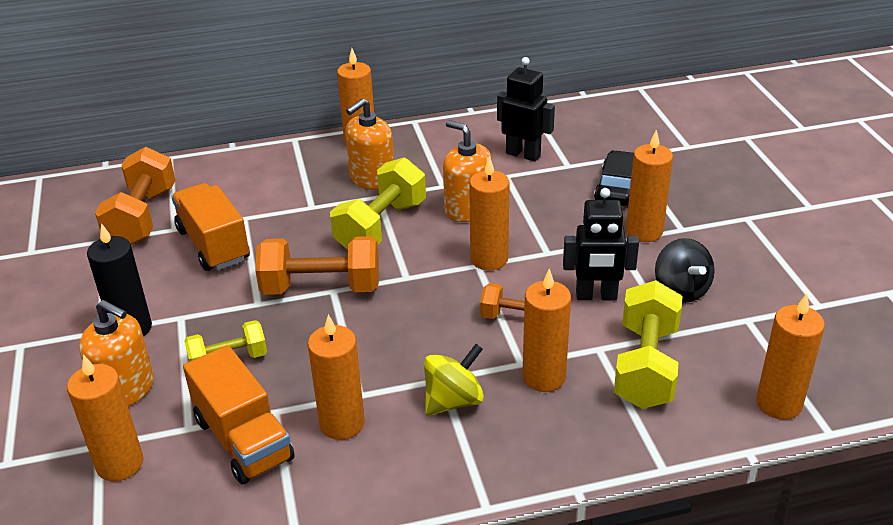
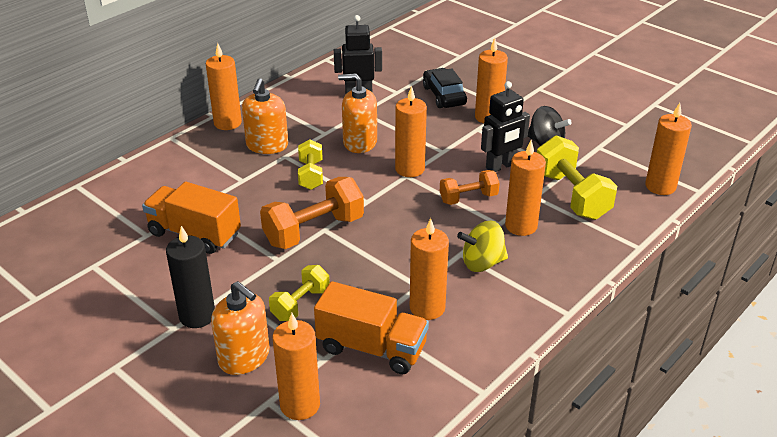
camera: 35 degrees left, 0 degrees up
orange soap dispenser [79,300,154,407] -> orange soap dispenser turned 45 degrees clockwise [211,281,270,375]
orange dumbbell [95,147,176,245] -> none
yellow dumbbell [330,157,426,250] -> yellow dumbbell [298,139,323,190], size x0.60
yellow spinning top [424,344,484,416] -> yellow spinning top turned 120 degrees counterclockwise [457,220,508,272]

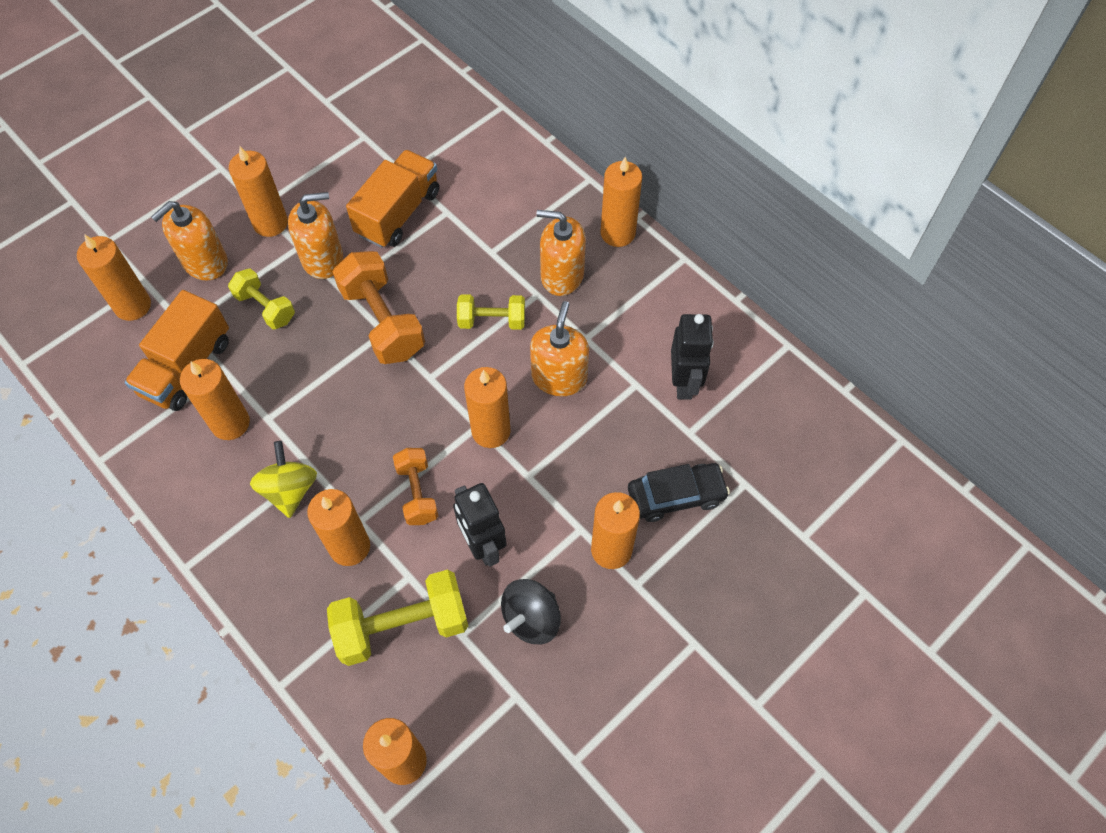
camera: 95 degrees right, 25 degrees up
black candle [166,226,215,328] -> orange candle [229,147,288,237]
none -> orange soap dispenser [288,192,343,279]

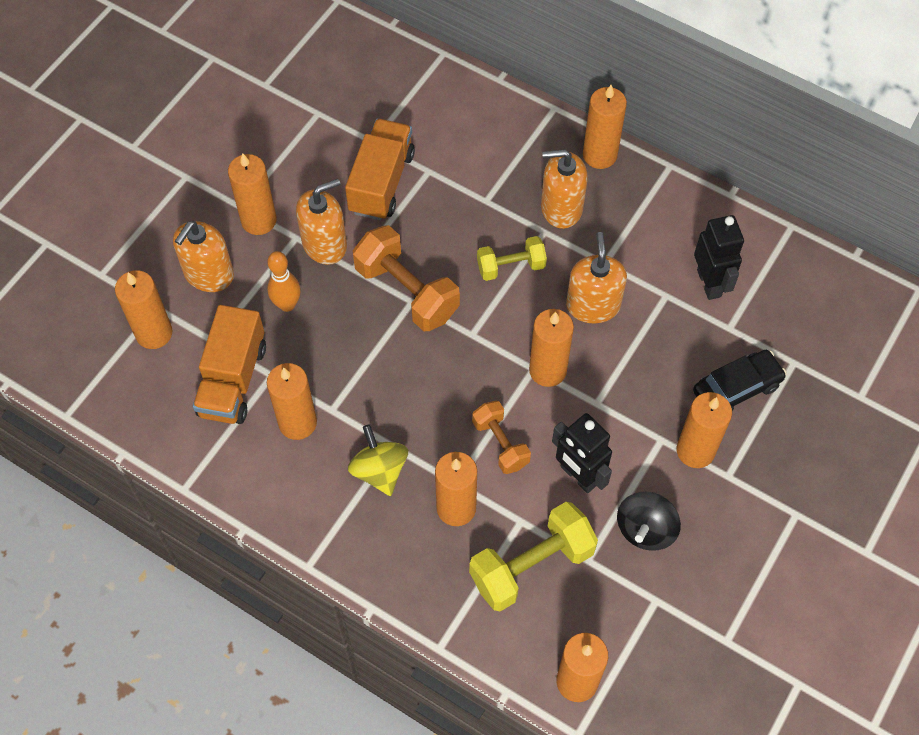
camera: 15 degrees left, 0 degrees up
yellow dumbbell [228,268,295,329] -> orange bowling pin [267,251,301,312]

